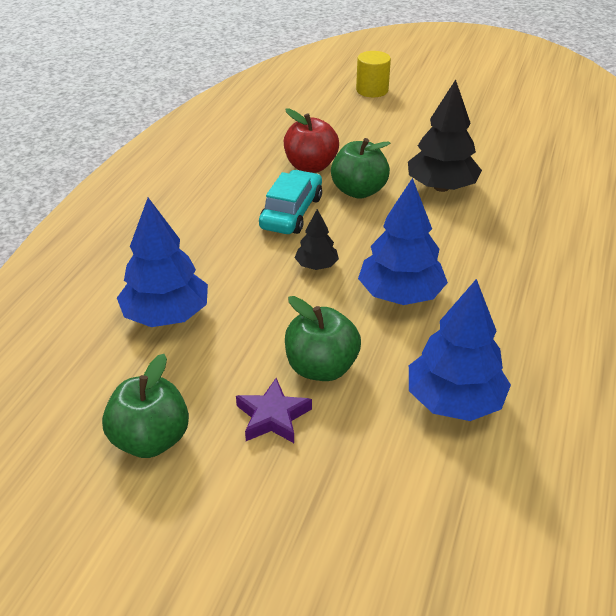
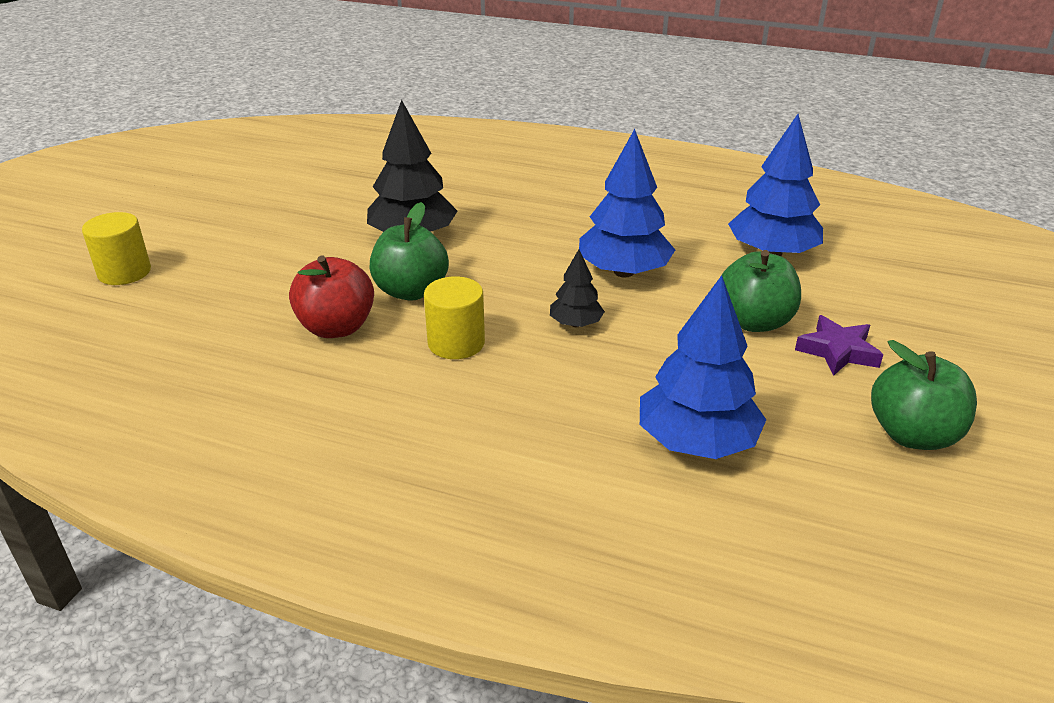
camera: 90 degrees left, 5 degrees down
turquoise car [259,170,322,234] -> yellow cylinder [424,276,485,359]

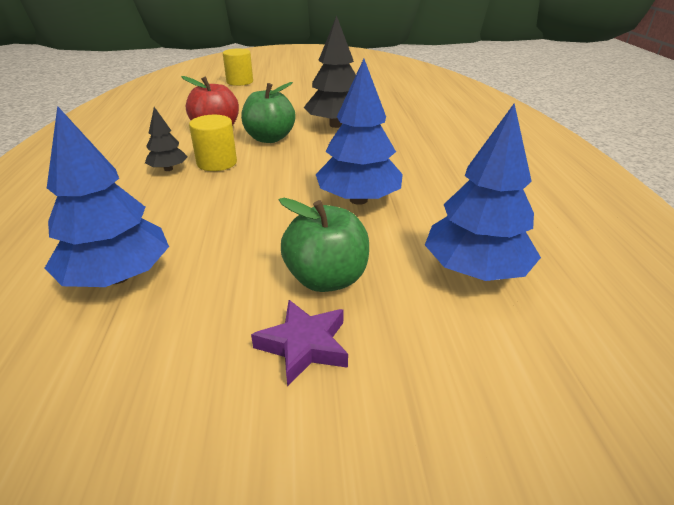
camera: 65 degrees right, 0 degrees up
black tree [550,249,605,327] -> black tree moved to [145,107,187,171]
green apple [871,340,977,450] -> none

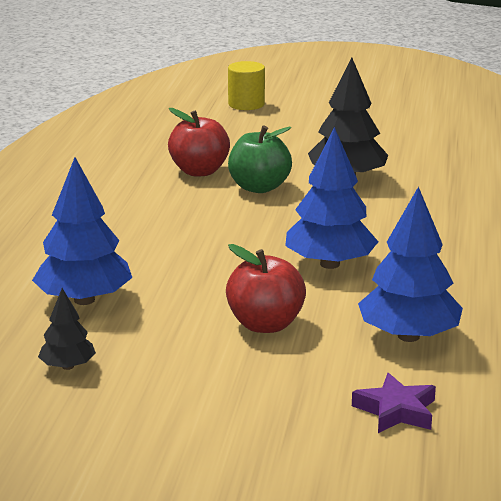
camera: 15 degrees right, 10 degrees down
black tree [145,107,187,171] -> black tree moved to [38,288,96,370]
yellow cylinder [189,115,237,171] -> none
purple star [251,300,348,386] -> purple star moved to [352,373,436,433]
green apple [279,198,369,292] -> red apple [226,244,306,333]

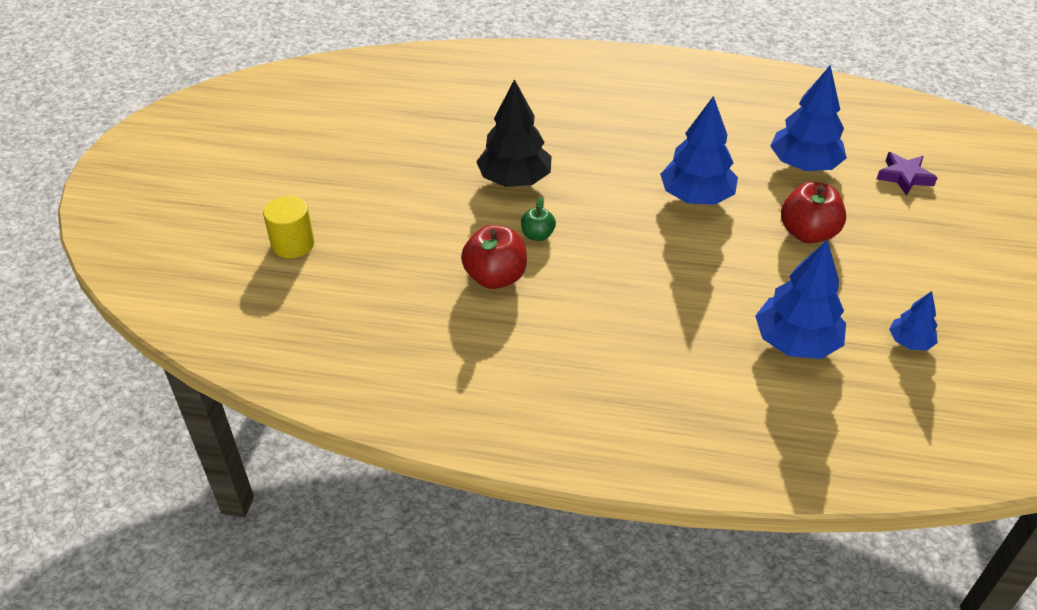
camera: 90 degrees left, 20 degrees up
black tree [38,288,96,370] -> blue tree [889,291,938,350]
green apple [228,126,292,193] -> green apple [521,197,556,241], size x0.56

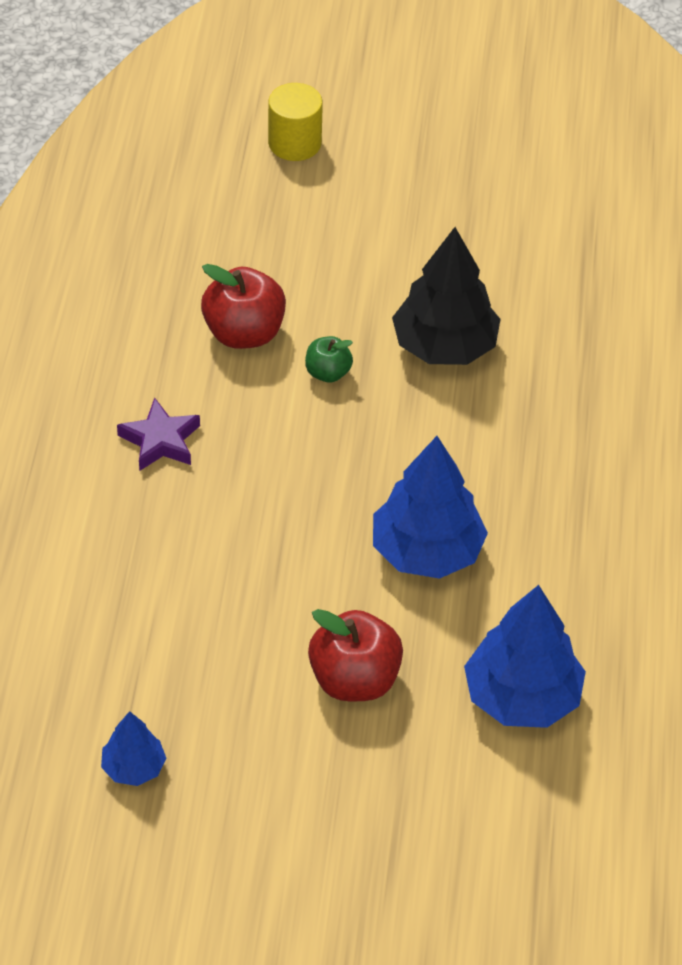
camera: 85 degrees right, 5 degrees up
blue tree [755,240,846,359] -> none
purple star [877,152,938,196] -> purple star moved to [117,398,200,471]

